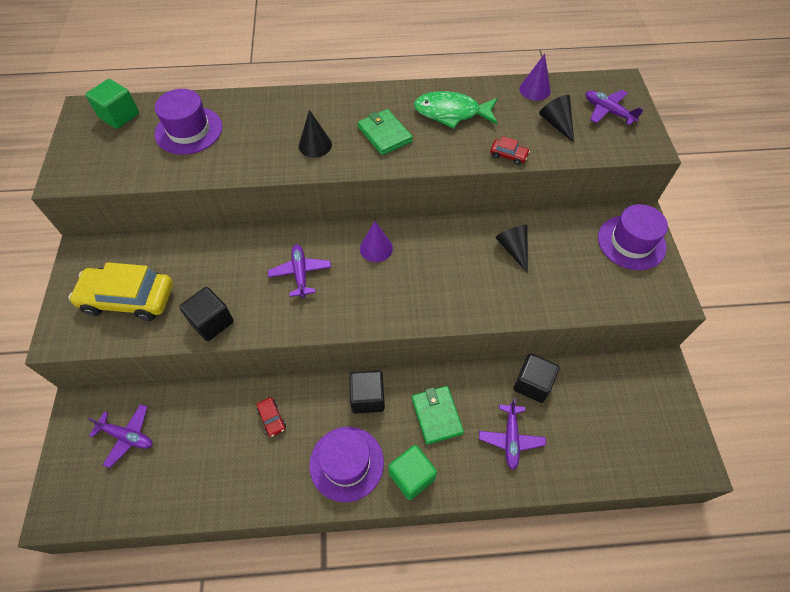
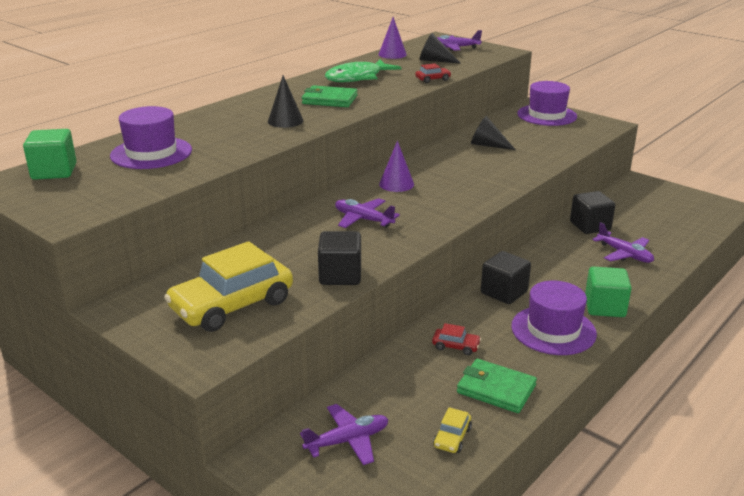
camera: 45 degrees left, 30 degrees down
green wallet [412,386,464,445] -> green wallet moved to [457,359,537,413]
none -> yellow car [433,407,472,453]

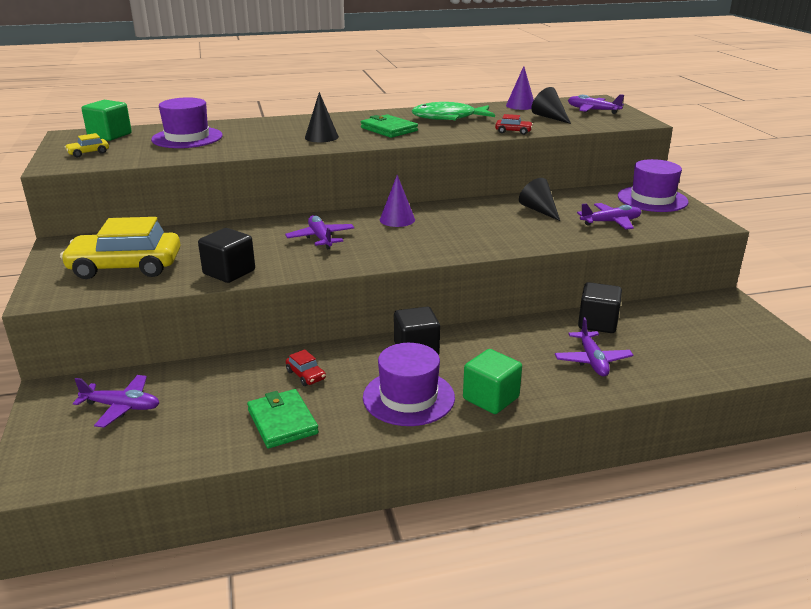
camera: 35 degrees right, 0 degrees up
yellow car [433,407,472,453] -> yellow car moved to [64,133,109,158]
none -> purple plane [577,203,641,230]

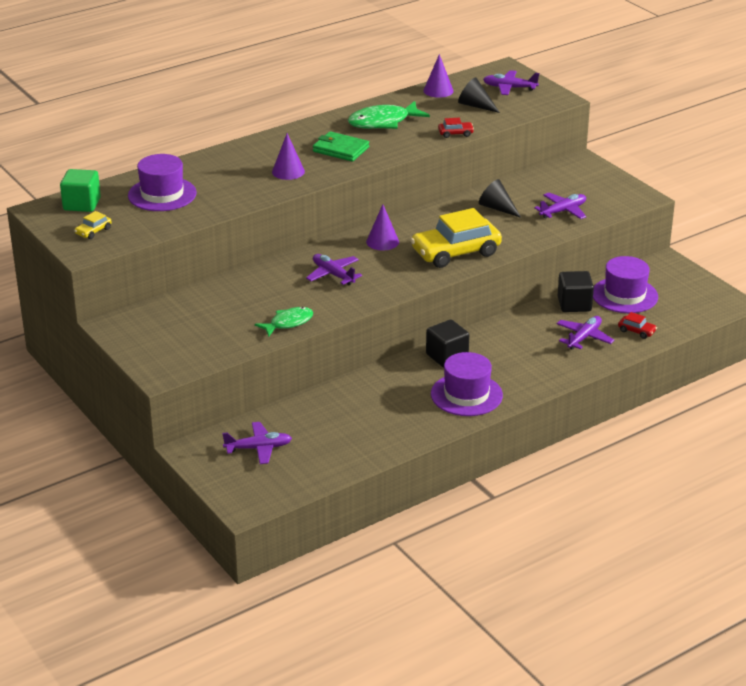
camera: 20 degrees left, 5 degrees up
yellow car [60,217,180,279] -> yellow car moved to [410,208,502,268]
black cube [198,228,255,283] -> green fish [255,307,313,337]
green wallet [247,389,319,448] -> none
red car [286,349,326,386] -> red car moved to [618,312,657,339]
black cone [305,92,339,142] -> purple cone [272,133,305,180]
green cube [463,349,522,414] -> none
purple plane [555,317,633,376] -> purple plane turned 120 degrees counterclockwise [557,316,614,350]
purple hat [618,159,688,212] -> purple hat moved to [593,256,658,313]

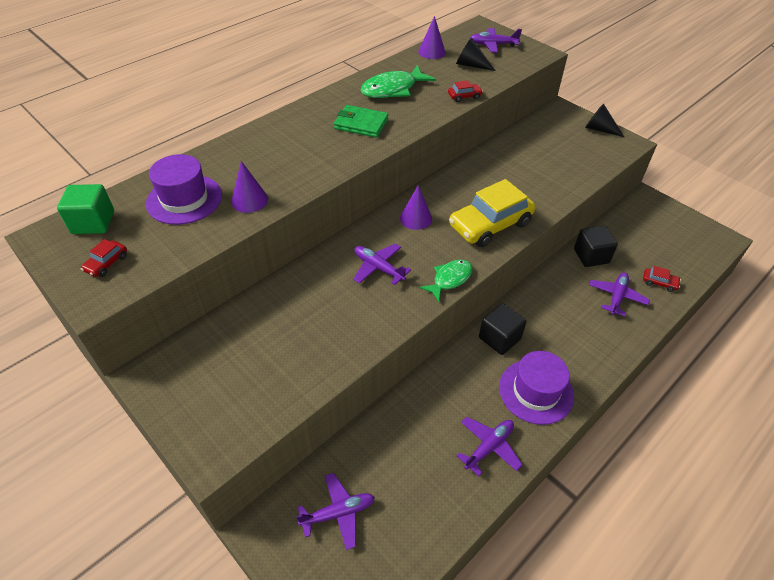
camera: 10 degrees left, 15 degrees up
yellow car [74,211,112,239] -> red car [81,239,127,277]
green fish [255,307,313,337] -> green fish moved to [419,259,473,302]
purple cone [272,133,305,180] -> purple cone moved to [231,161,268,213]
black cone [479,179,521,218] -> black cone moved to [585,104,624,137]
purple plane [534,192,586,219] -> purple plane moved to [456,417,522,476]
purple hat [593,256,658,313] -> none

